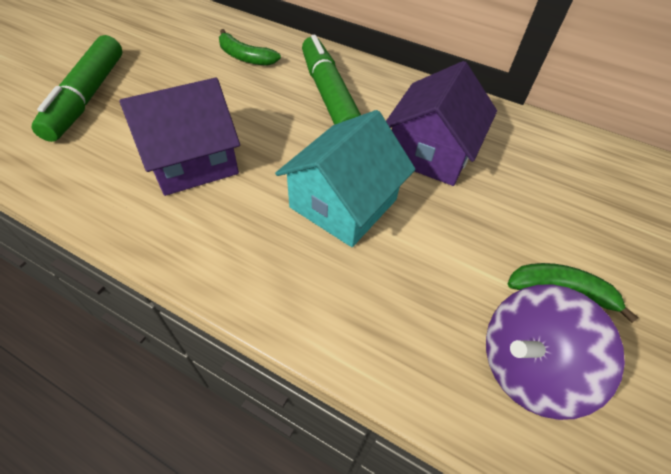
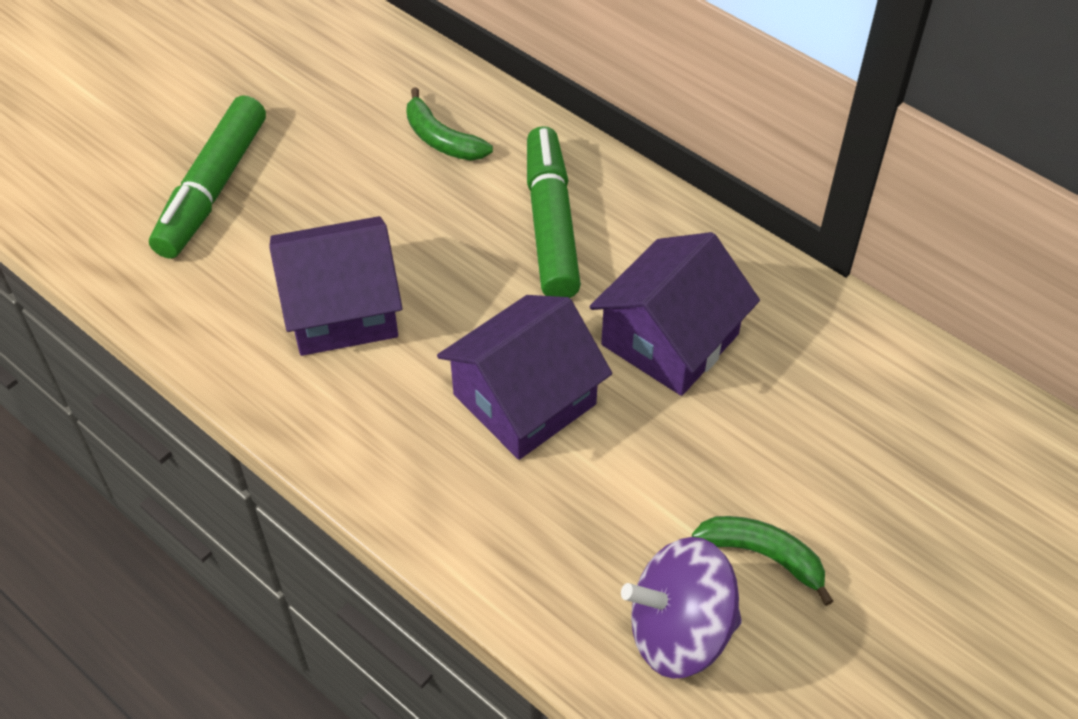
camera: 15 degrees right, 0 degrees up
turquoise house [275,110,416,247] -> purple house [437,295,612,460]

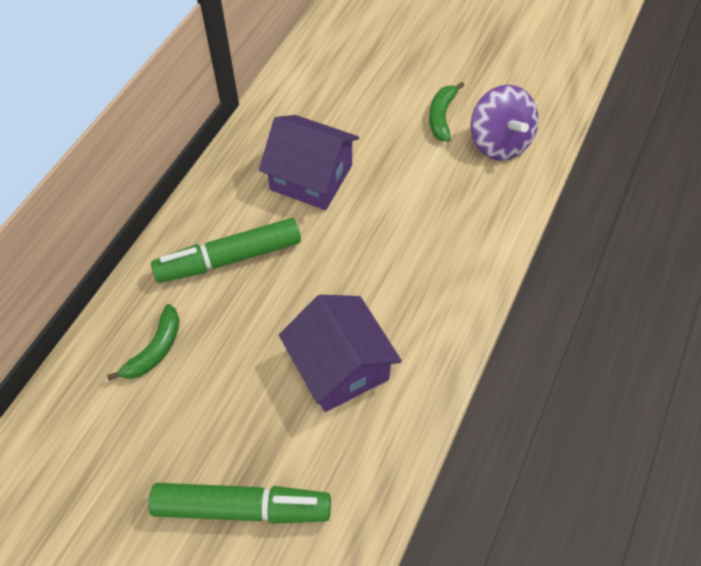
camera: 105 degrees left, 5 degrees up
purple house [437,295,612,460] -> none

